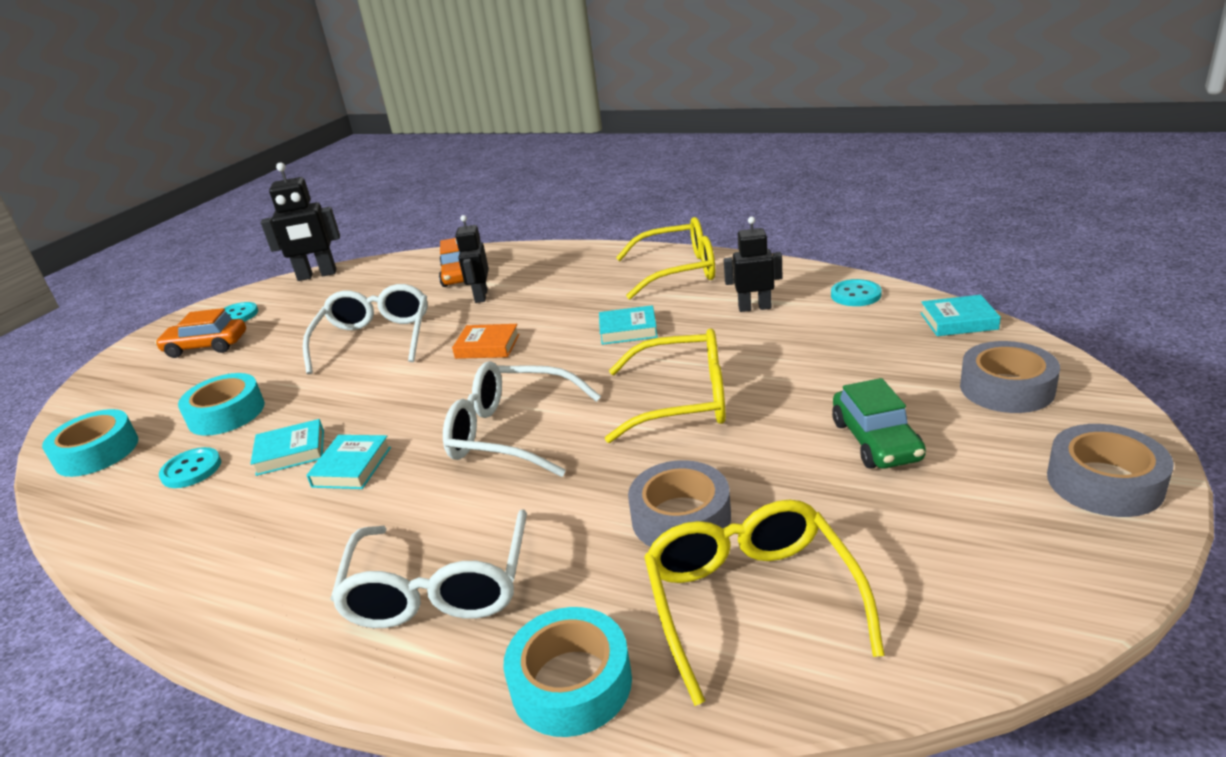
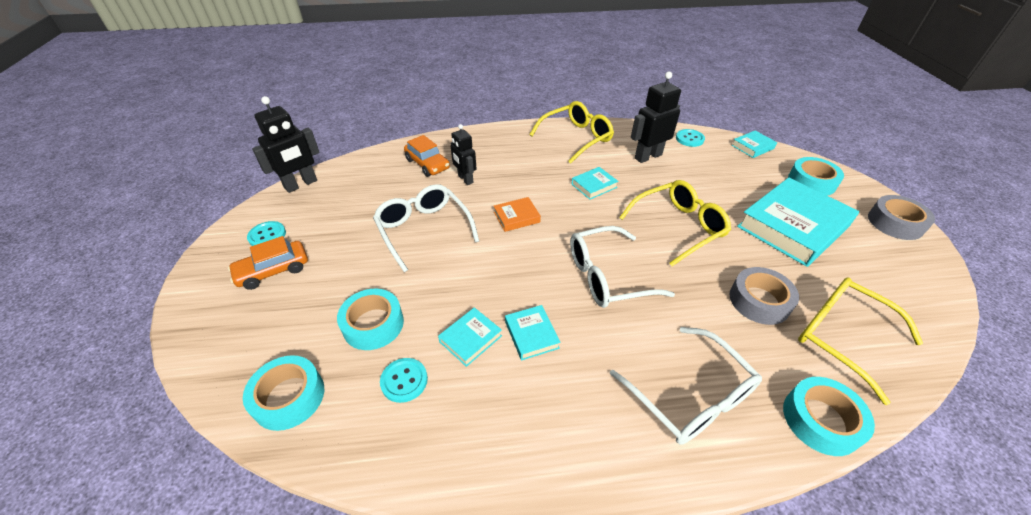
camera: 35 degrees left, 15 degrees up
black robot [724,217,782,312] -> black robot [631,71,681,163], size x1.51
green car [832,378,926,469] -> turquoise book [737,177,859,267]
grey tape [960,341,1060,413] -> turquoise tape [788,157,844,196]

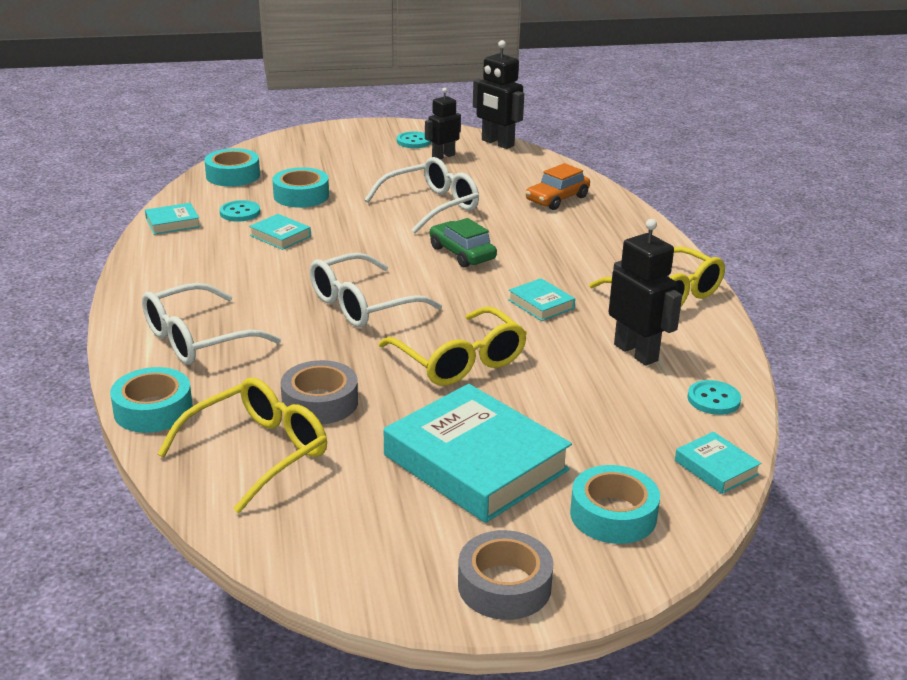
camera: 85 degrees right, 15 degrees down
orange car [228,236,308,290] -> none
black robot [451,124,477,185] -> black robot moved to [425,88,461,159]
orange book [494,197,541,232] -> green car [430,218,497,268]
turquoise book [505,305,560,360] -> turquoise book moved to [145,203,200,235]
white glasses [570,226,675,308] -> white glasses turned 105 degrees counterclockwise [310,253,442,328]

